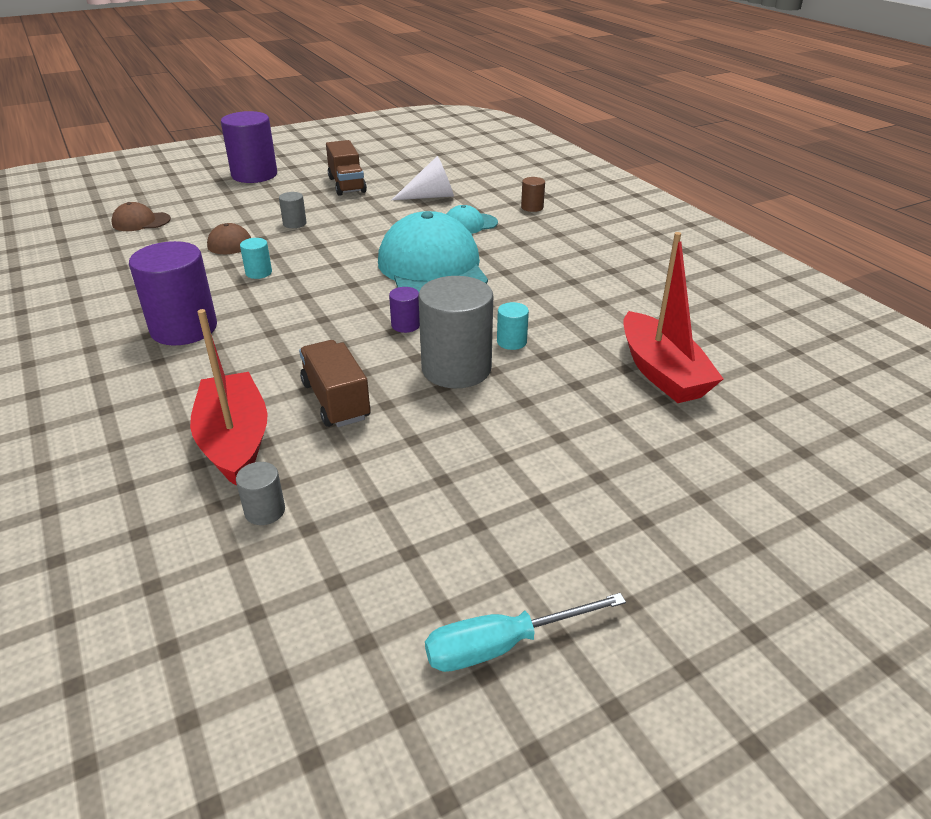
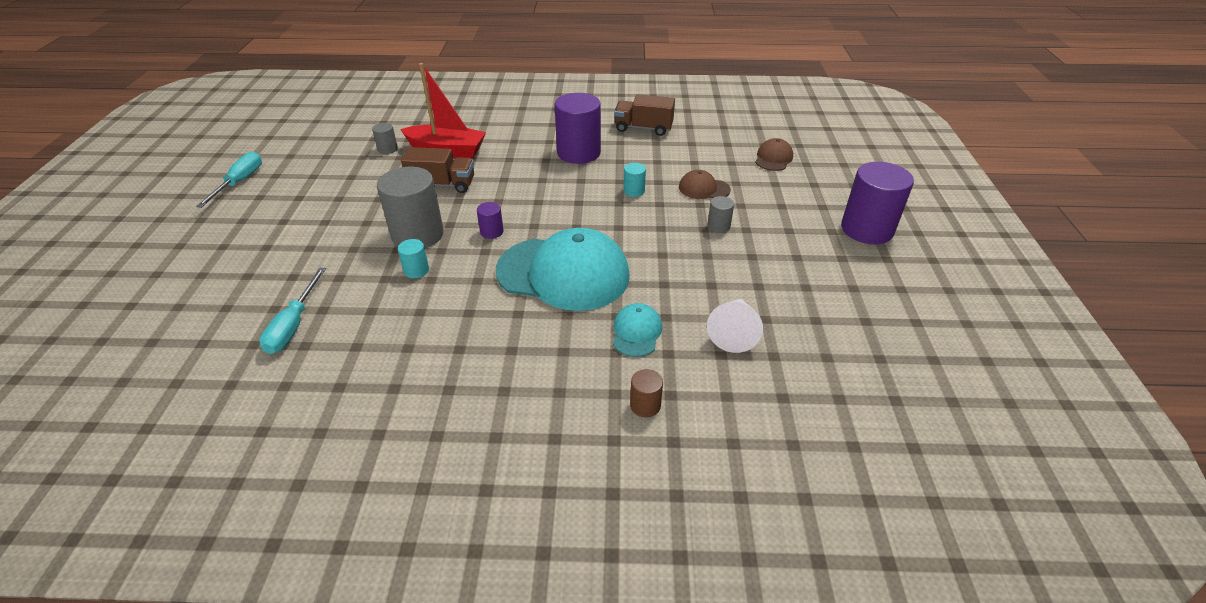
camera: 120 degrees right, 5 degrees up
brown truck [326,140,367,196] -> brown truck moved to [614,94,675,136]
red boat [623,232,723,403] -> turquoise screwdriver [259,268,326,354]

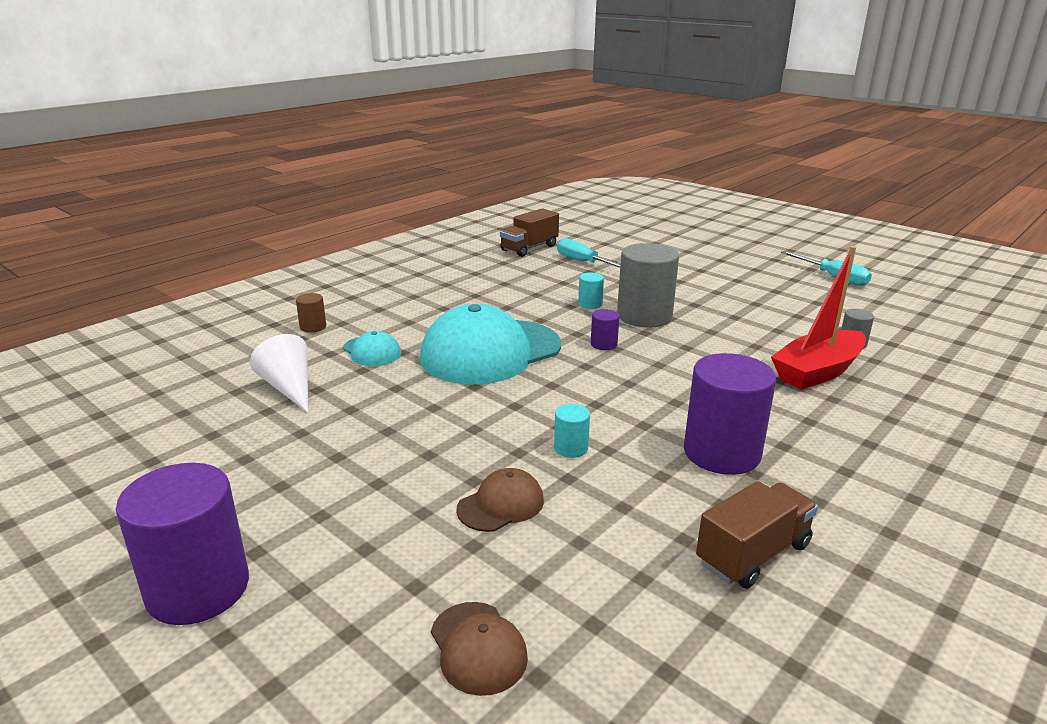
camera: 130 degrees right, 15 degrees down
brown truck [401,147,474,193] -> brown truck moved to [500,208,559,257]
grey cylinder [707,196,734,233] -> none

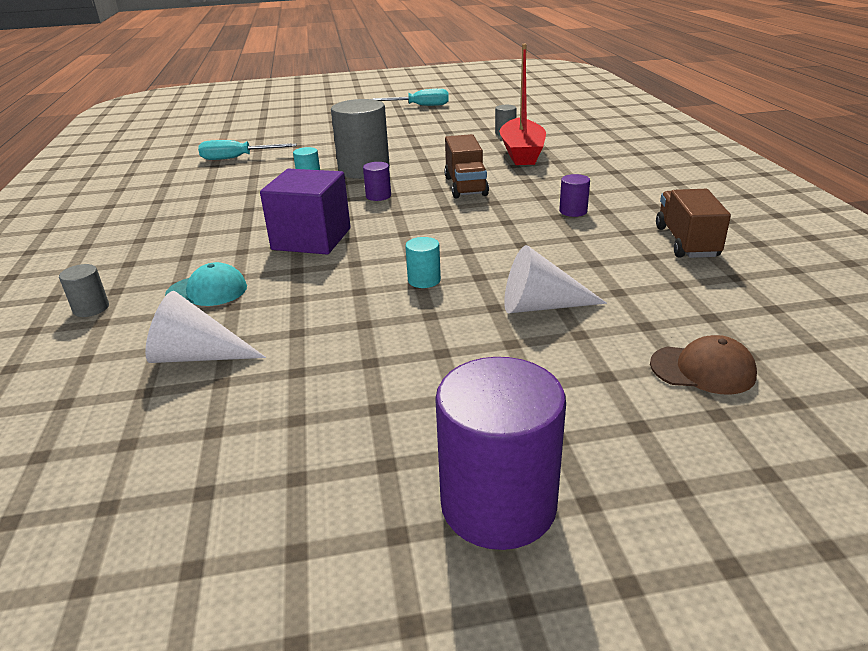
camera: 50 degrees left, 5 degrees up
brown cylinder [296,293,326,333] -> grey cylinder [59,264,109,317]
turquoise cap [420,304,561,384] -> purple cube [260,169,351,254]
brown cap [456,468,544,532] -> white cone [504,245,607,313]
brown truck [500,208,559,257] -> brown truck moved to [444,134,489,198]
turquoise cylinder [554,404,590,458] -> turquoise cylinder moved to [405,237,441,288]
purple cylinder [684,353,776,475] -> purple cylinder [559,174,590,217], size x0.45

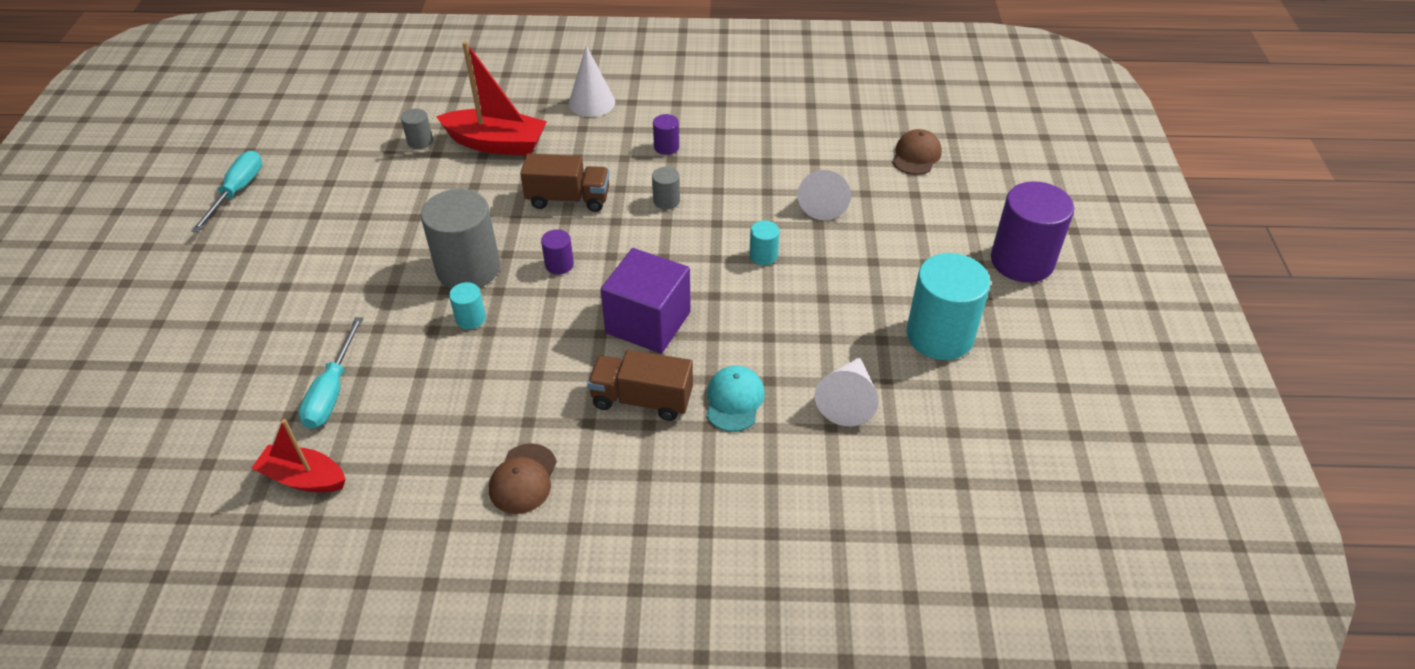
camera: 80 degrees left, 15 degrees up
grey cylinder [59,264,109,317] -> grey cylinder moved to [652,167,680,209]
brown truck [656,189,731,258] -> brown truck moved to [587,350,693,421]
none -> red boat [252,419,346,492]
none -> brown cap [489,443,557,514]
none -> white cone [569,45,615,117]
none -> turquoise cylinder [907,253,991,360]

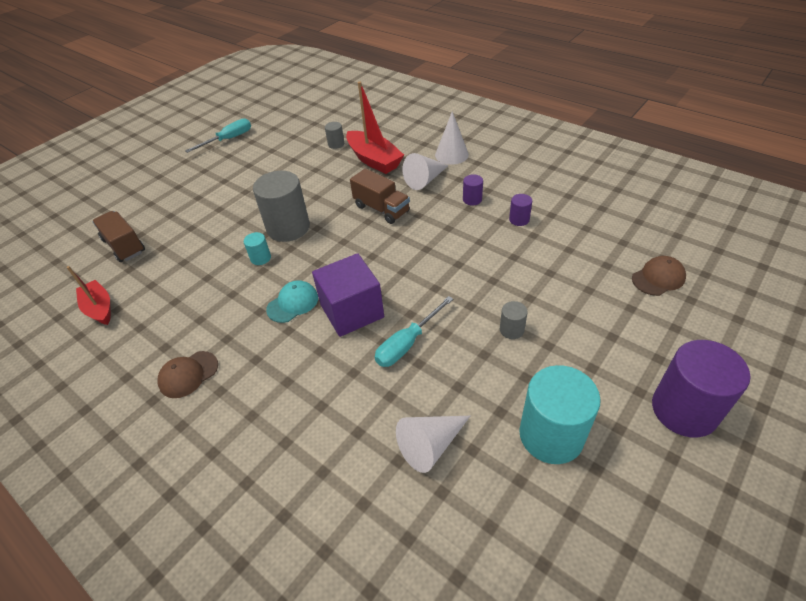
camera: 40 degrees right, 0 degrees up
turquoise screwdriver [298,317,363,429] -> turquoise screwdriver moved to [375,296,453,367]
purple cylinder [541,229,574,275] -> purple cylinder moved to [509,194,532,226]
brown truck [587,350,693,421] -> brown truck moved to [92,211,145,262]
grey cylinder [652,167,680,209] -> grey cylinder moved to [500,301,528,339]
turquoise cap [706,366,764,432] -> turquoise cap moved to [266,280,318,323]
turquoise cylinder [750,221,779,265] -> none
white cone [798,170,851,220] -> white cone moved to [402,153,449,190]

